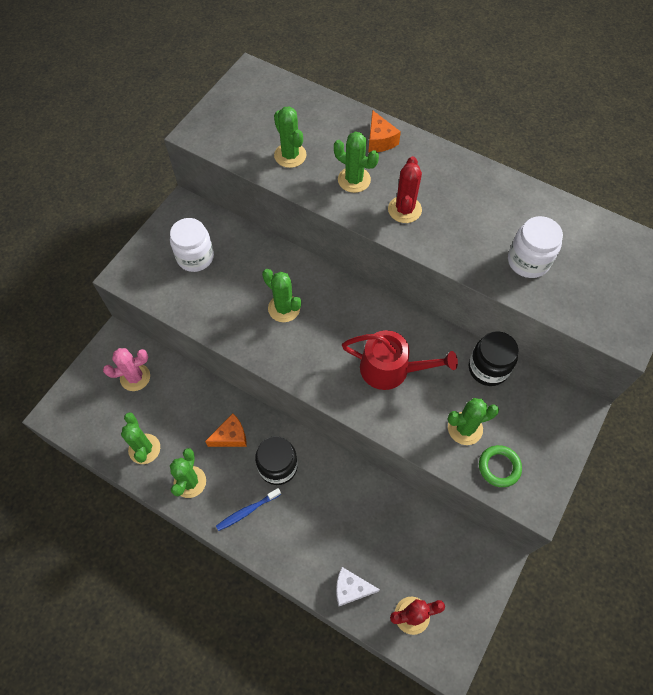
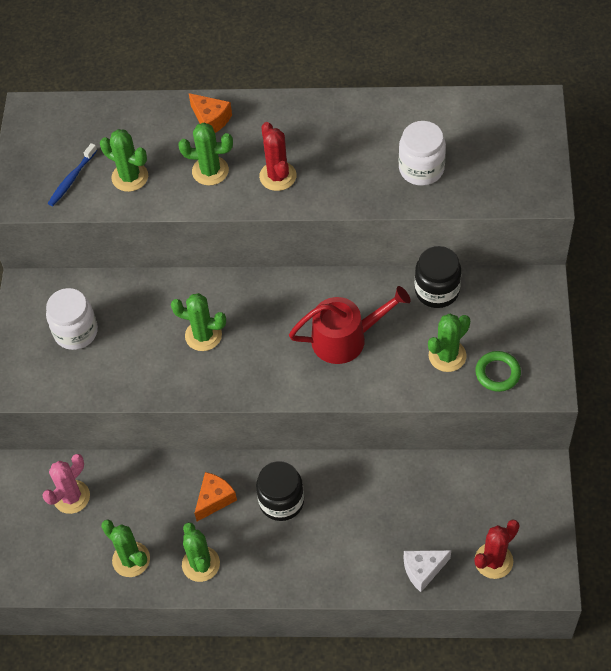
camera: 25 degrees left, 5 degrees down
blue toothbrush [216,488,281,531] -> blue toothbrush moved to [48,143,97,206]

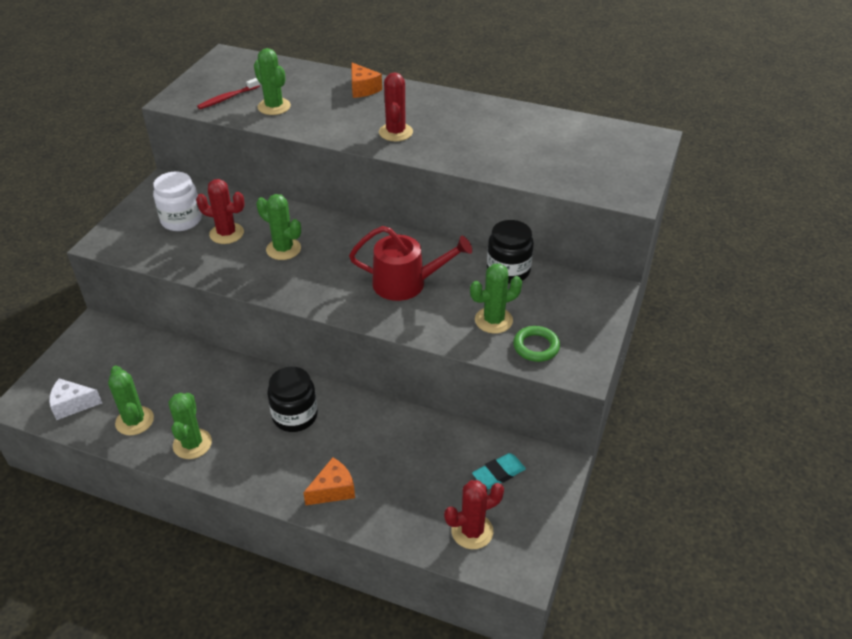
camera: 15 degrees right, 15 degrees down
pink cactus [42,454,90,514] -> none
blue toothbrush [48,143,97,206] -> red toothbrush [197,78,260,109]
green cactus [178,123,233,186] -> none
orange cheese [194,472,237,521] -> orange cheese moved to [303,458,355,505]
white jar [399,121,446,186] -> none
white cheese [404,550,451,592] -> white cheese moved to [49,378,102,420]
none -> red cactus [196,179,245,244]
none -> turquoise eraser [472,453,526,489]

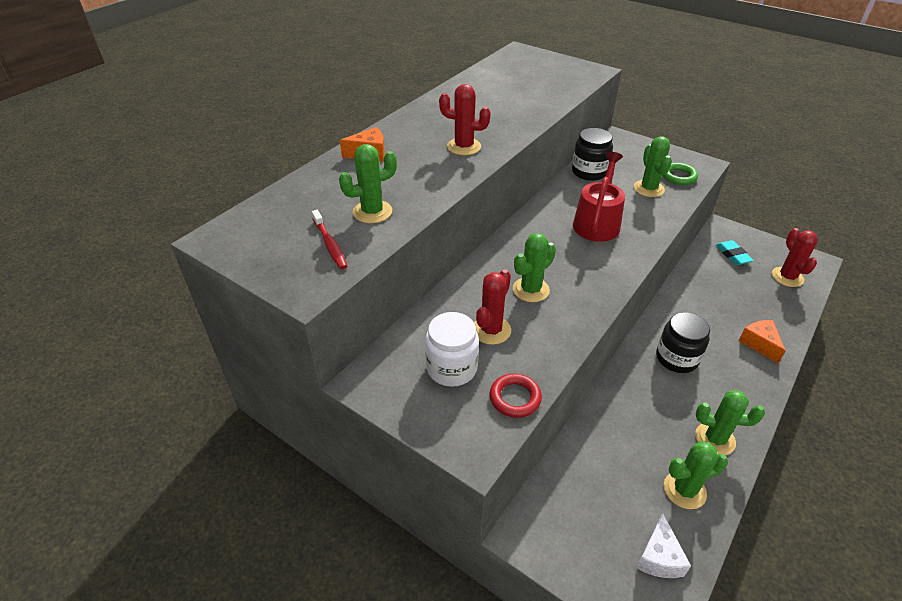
camera: 75 degrees left, 0 degrees up
none -> red ring [489,373,542,418]

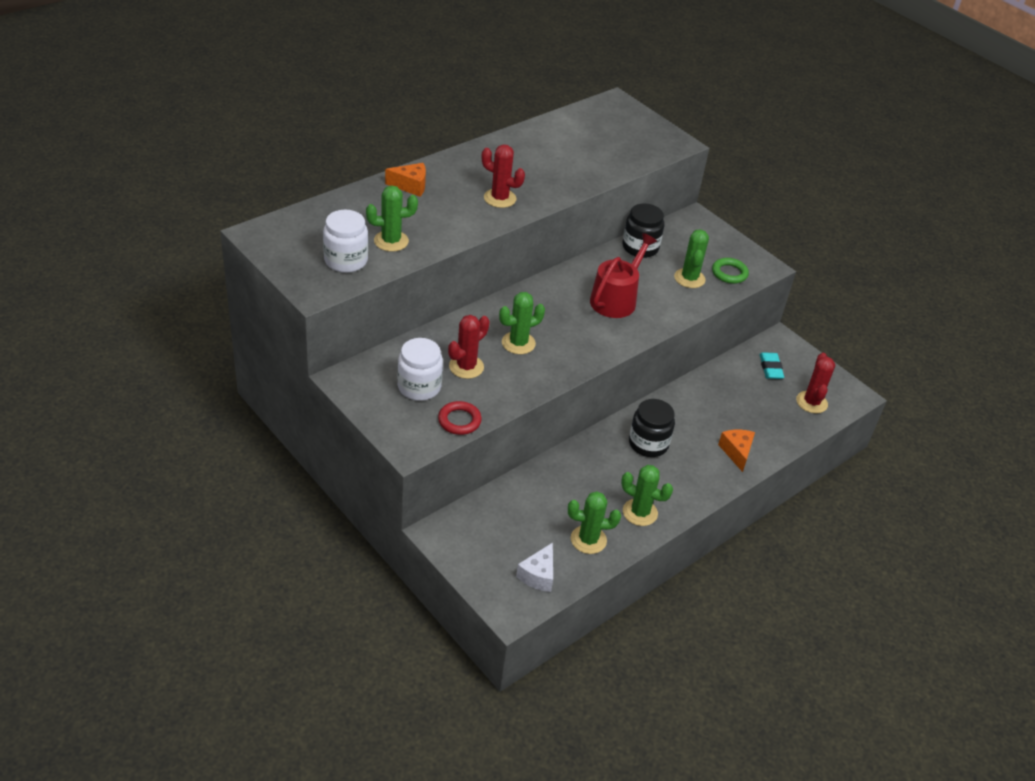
camera: 10 degrees right, 0 degrees up
red toothbrush [312,210,347,269] -> white jar [323,210,368,273]

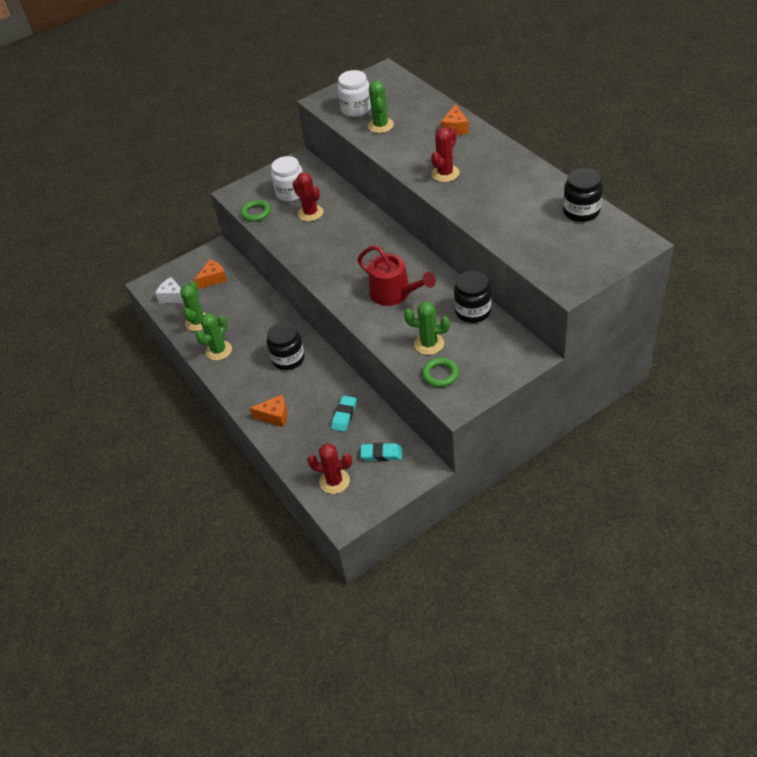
camera: 105 degrees right, 5 degrees up
red ring [438,401,482,435] -> green ring [241,200,271,222]
green cactus [499,292,545,354] -> none
none -> orange cheese [194,260,227,289]
none -> turquoise eraser [331,396,357,432]
none -> black jar [563,168,603,222]

